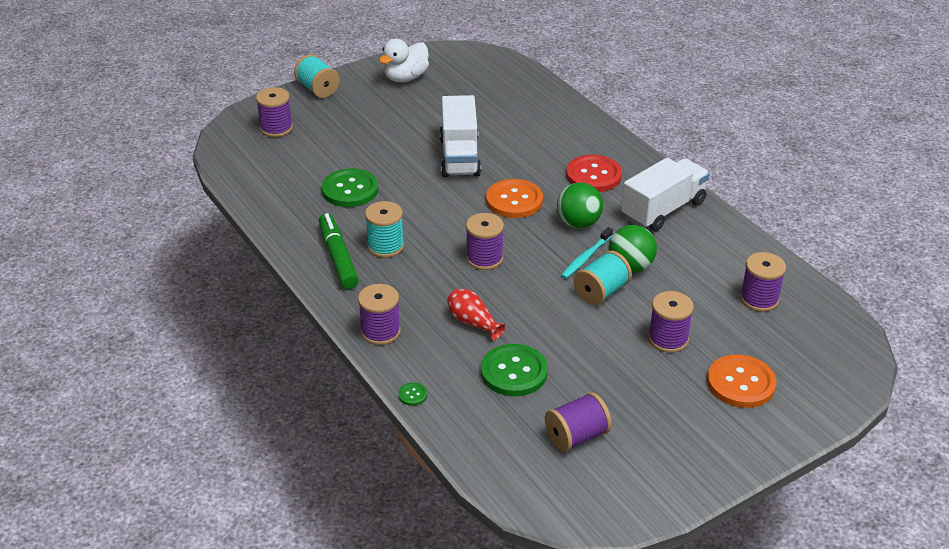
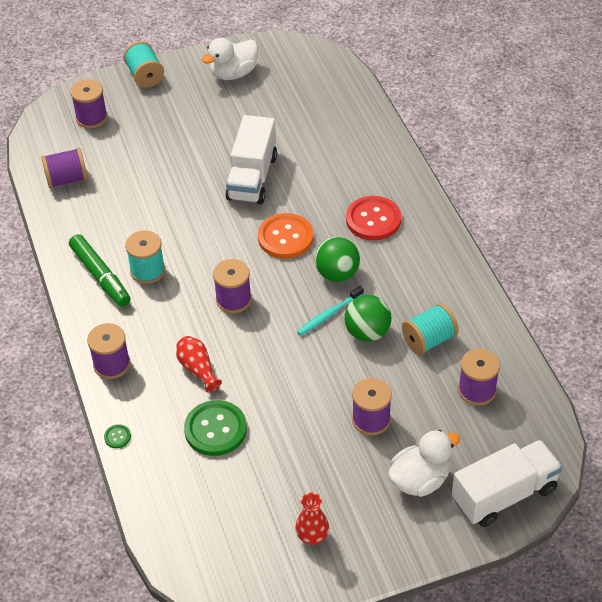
camera: 15 degrees right, 10 degrees up
green marker [319,213,359,289] -> green marker turned 150 degrees clockwise [69,234,131,307]
green button [322,168,378,207] -> none
purple spool [545,392,612,452] -> purple spool moved to [41,148,88,188]
turquoise spool [574,251,632,305] -> turquoise spool moved to [402,303,458,355]
white truck [621,158,710,231] -> white truck moved to [452,440,562,527]
orange button [707,354,777,408] -> white duck [388,430,460,497]
none -> red vase [295,492,329,545]

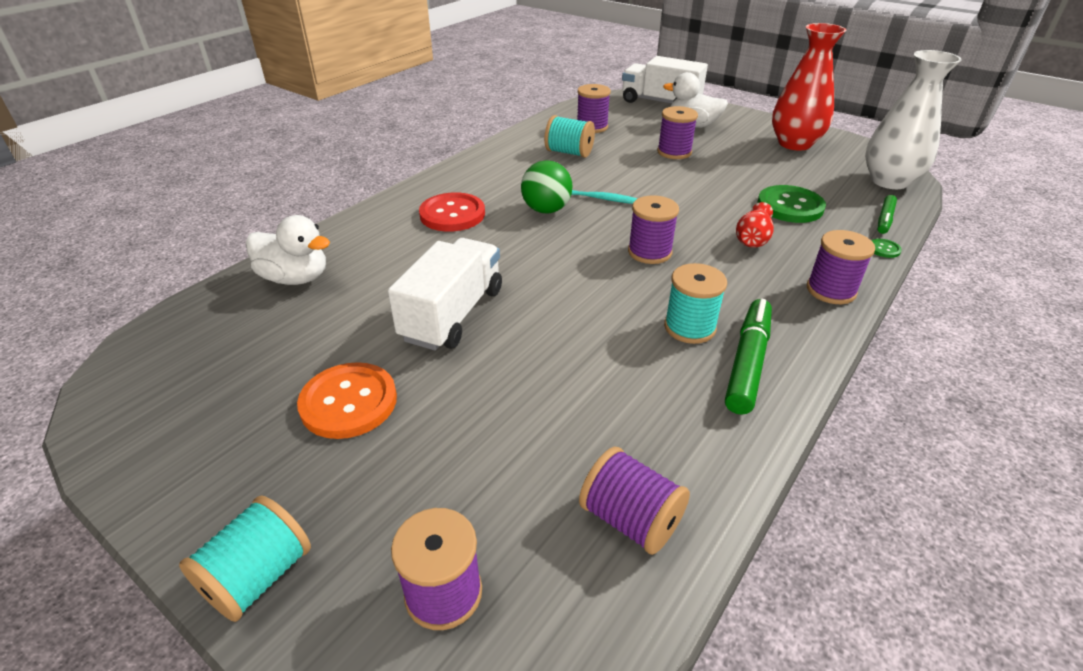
camera: 125 degrees left, 10 degrees down
white duck [201,38,258,80] -> white duck moved to [246,215,330,285]
white truck [225,115,277,204] -> white truck turned 45 degrees counterclockwise [388,238,502,351]
orange button [258,213,314,259] -> orange button moved to [297,362,397,439]
red vase [295,492,329,545] -> red vase [772,23,846,151], size x2.02
green ball [345,295,391,342] -> none
none -> white vase [865,50,962,189]
none -> green marker [878,195,897,234]

